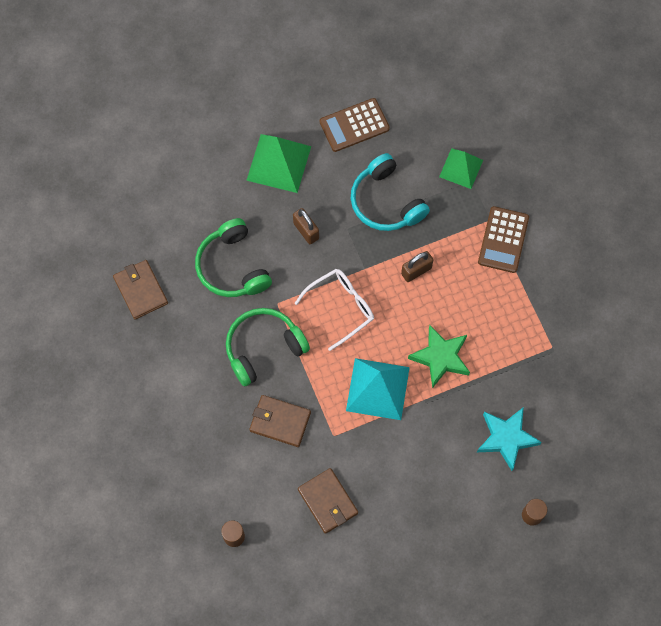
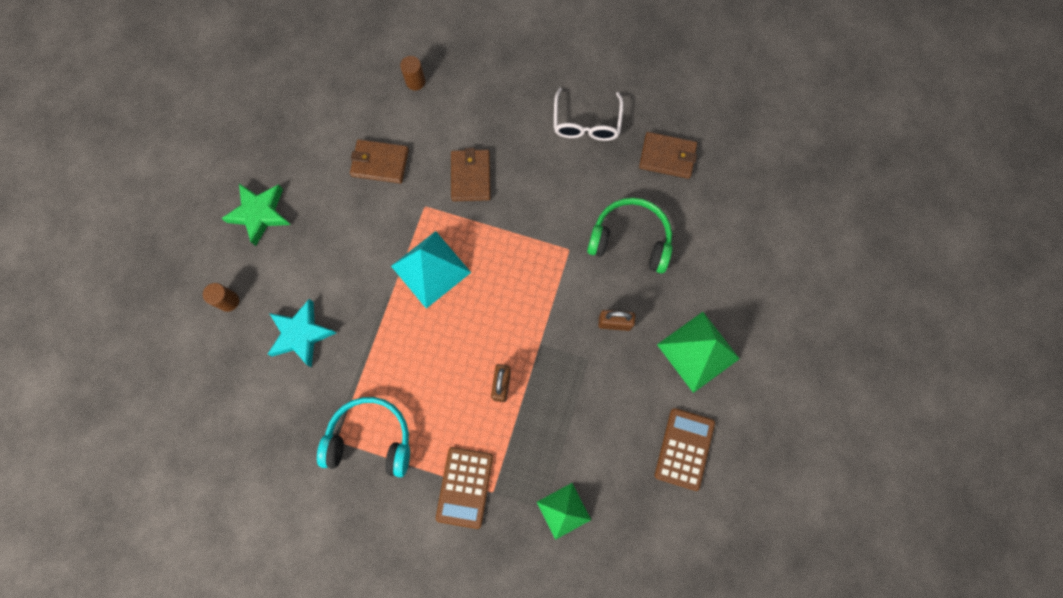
camera: 130 degrees right, 5 degrees up
green headphones [226,308,310,387] -> none
brown wallet [249,395,311,447] -> brown wallet turned 60 degrees counterclockwise [451,148,491,201]
white glasses [294,269,374,351] -> white glasses moved to [554,88,623,141]
turquoise headphones [351,153,430,231] -> turquoise headphones moved to [317,397,410,477]
green star [408,325,470,388] -> green star moved to [221,183,290,246]
brown calculator [478,206,529,273] -> brown calculator turned 135 degrees counterclockwise [436,447,493,529]

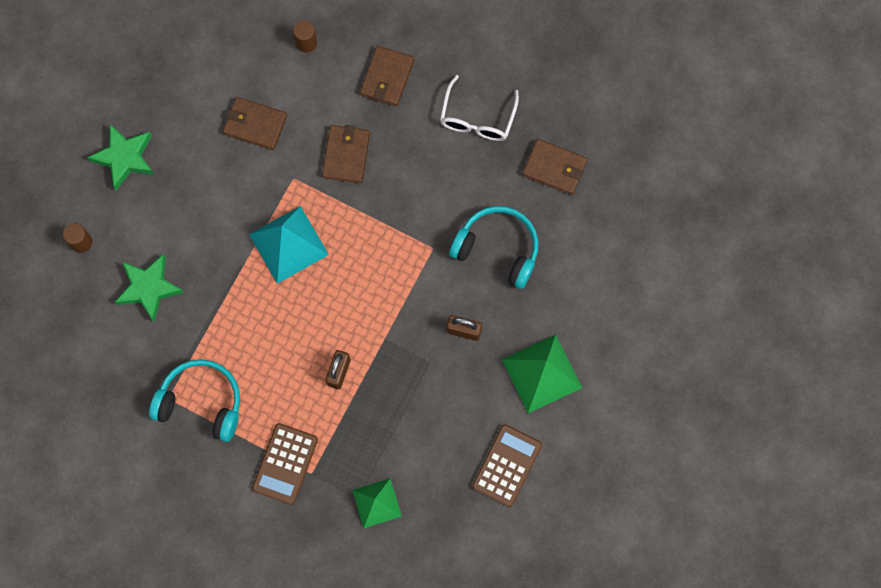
camera: 10 degrees right, 0 degrees up
turquoise star [267,299,336,367] -> green star [115,254,184,322]
green headphones [587,198,672,274] -> turquoise headphones [449,206,538,289]
none -> brown wallet [360,46,414,107]

